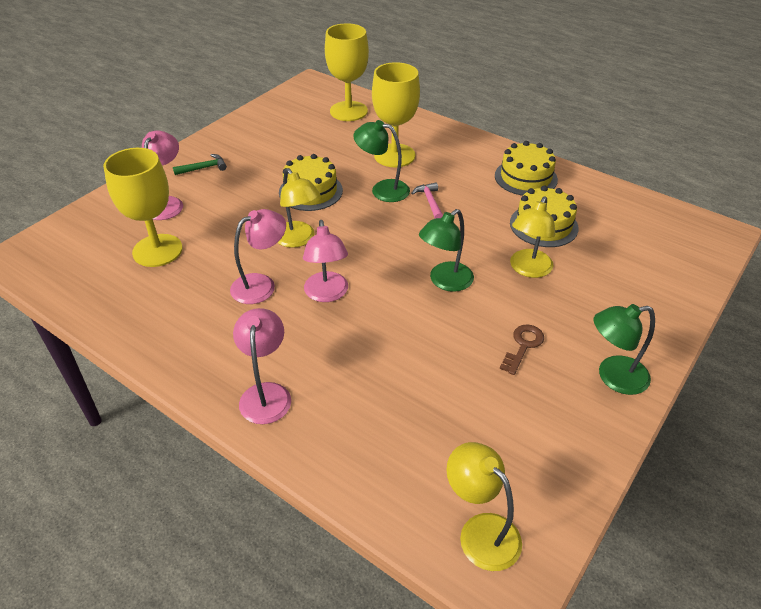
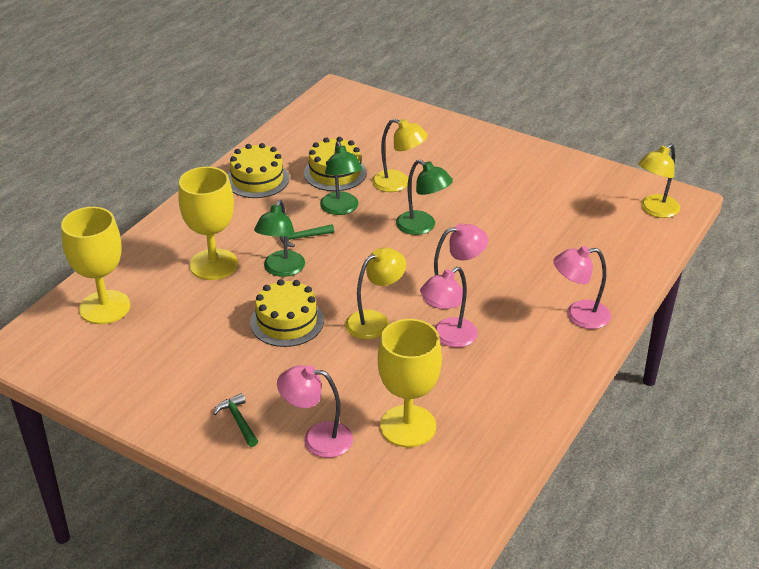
camera: 95 degrees left, 5 degrees down
pink lamp [230,209,286,304] -> pink lamp turned 90 degrees counterclockwise [420,267,478,348]
pink hammer [411,182,443,219] -> green hammer [280,224,334,247]
brown key [500,325,544,375] -> none
green lamp [594,304,655,395] -> green lamp moved to [320,141,363,215]

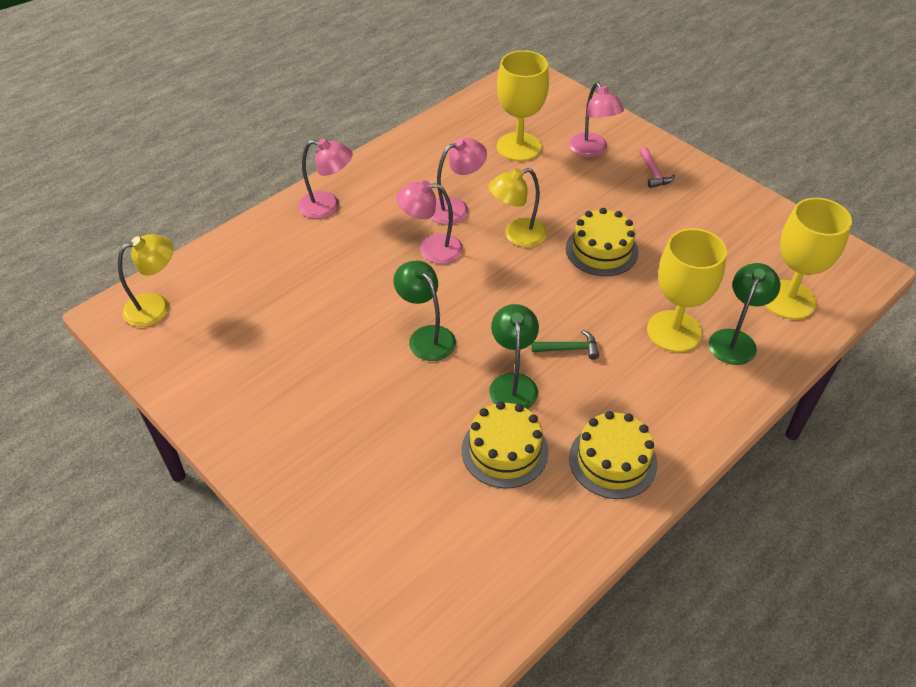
camera: 165 degrees left, 10 degrees up
green hammer [213,393,258,447] -> pink hammer [640,147,675,188]
green lamp [254,200,305,277] -> green lamp moved to [709,263,780,365]
pink lamp [277,365,353,458] -> pink lamp turned 45 degrees clockwise [569,82,624,157]
yellow lamp [372,119,428,192] -> none

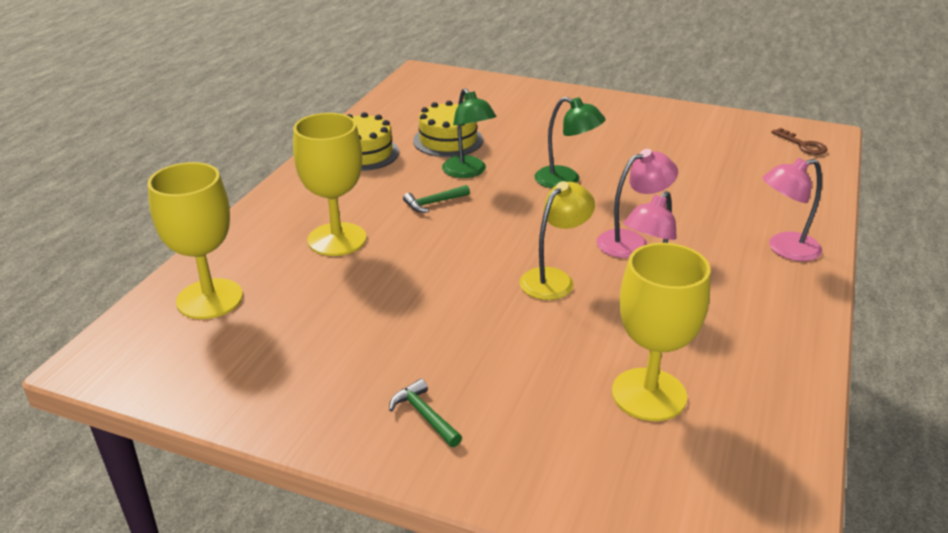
camera: 155 degrees right, 15 degrees down
yellow lamp [118,234,173,327] -> brown key [771,128,827,155]
yellow cake [566,208,638,276] -> none
pink lamp [569,82,624,157] -> none
pink hammer [640,147,675,188] -> green hammer [389,379,462,447]
green lamp [709,263,780,365] -> none

